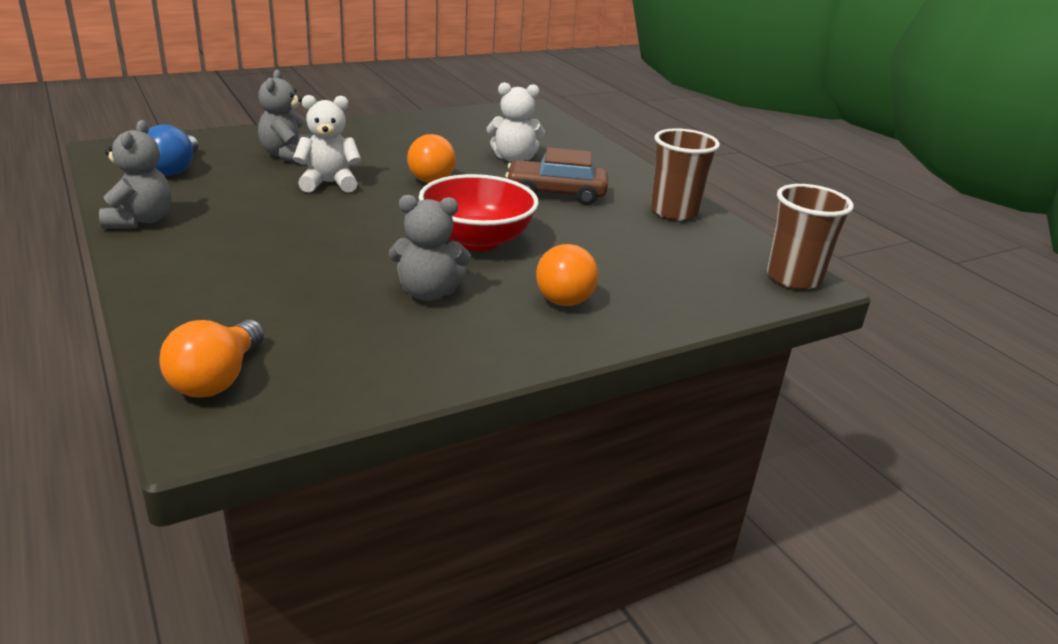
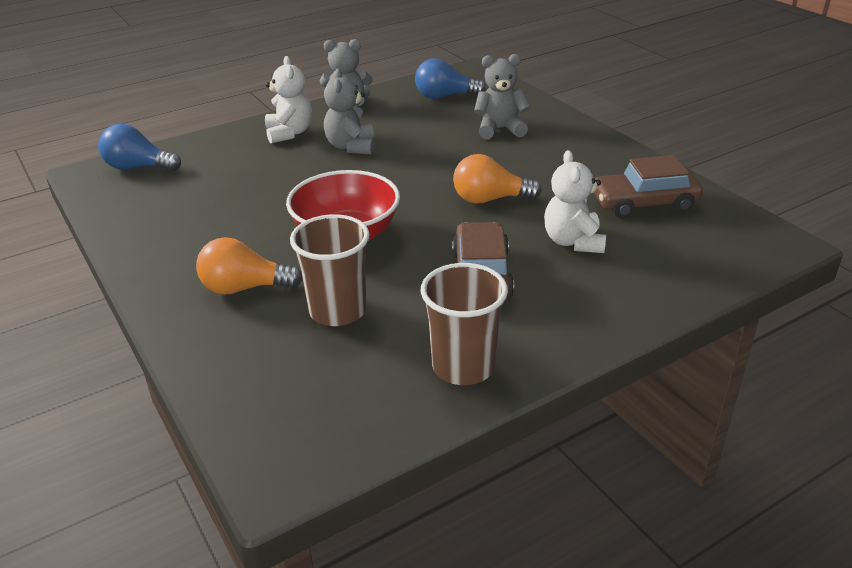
camera: 90 degrees right, 5 degrees up
orange light bulb [159,320,265,398] -> blue light bulb [98,124,181,171]
white teddy bear [293,95,361,193] -> white teddy bear moved to [265,56,312,144]
grey teddy bear [389,195,471,301] -> grey teddy bear moved to [324,68,374,155]
brown cup [767,184,854,290] -> brown cup moved to [290,214,370,326]
none -> brown car [594,155,703,218]

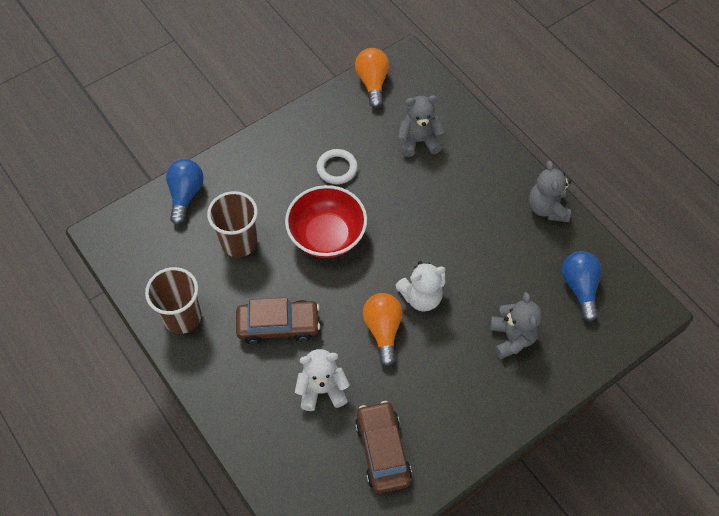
camera: 85 degrees right, 25 degrees up
blue light bulb [98,124,181,171] -> blue light bulb moved to [166,159,204,225]
orange light bulb [196,237,303,295] -> orange light bulb moved to [355,48,389,108]
white teddy bear [265,56,312,144] -> white teddy bear moved to [395,261,446,312]
grey teddy bear [324,68,374,155] -> grey teddy bear moved to [398,95,445,157]
none -> white ring [316,149,358,184]

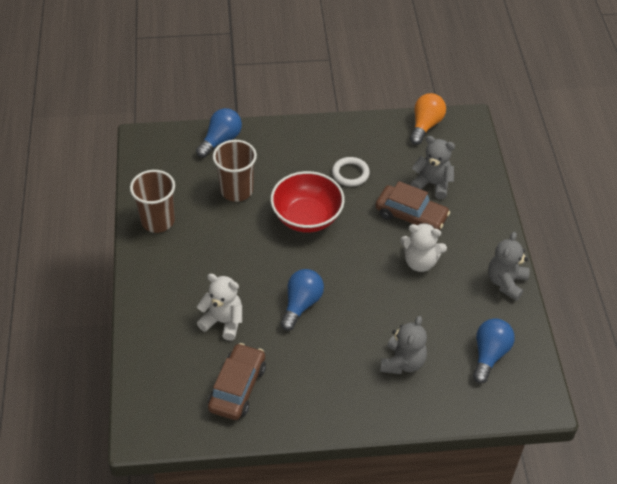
camera: 30 degrees right, 10 degrees down
brown car [236,297,320,344] -> brown car moved to [375,181,450,230]
orange light bulb [363,293,403,367] -> blue light bulb [280,269,324,331]
white teddy bear [395,261,446,312] -> white teddy bear moved to [400,223,447,272]

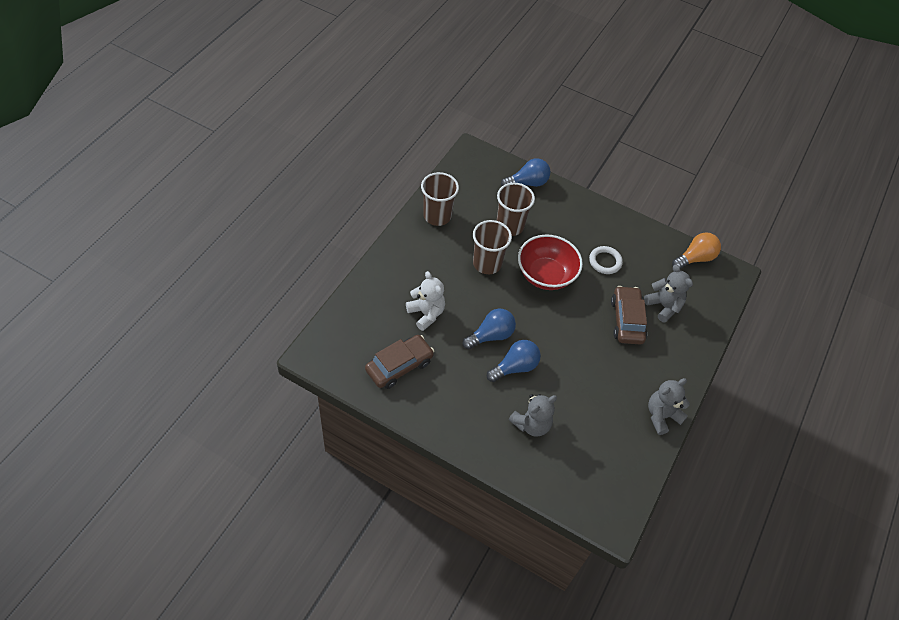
camera: 30 degrees right, 5 degrees up
brown car [375,181,450,230] -> brown car turned 150 degrees counterclockwise [611,286,647,345]
white teddy bear [400,223,447,272] -> none
blue light bulb [473,318,515,383] -> blue light bulb moved to [487,340,541,382]
none -> brown cup [473,220,512,274]

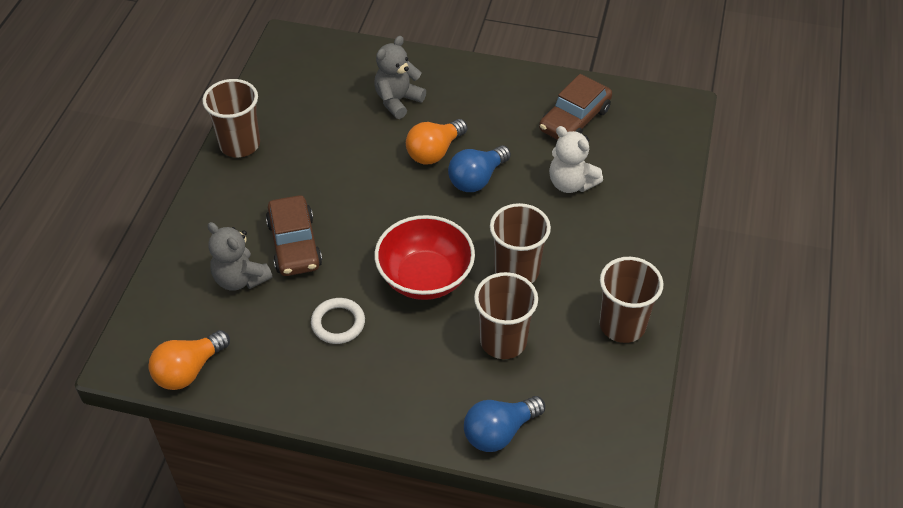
camera: 170 degrees right, 5 degrees down
blue light bulb [487,340,541,382] -> orange light bulb [406,119,467,164]
grey teddy bear [648,378,690,435] -> brown cup [202,79,260,157]

